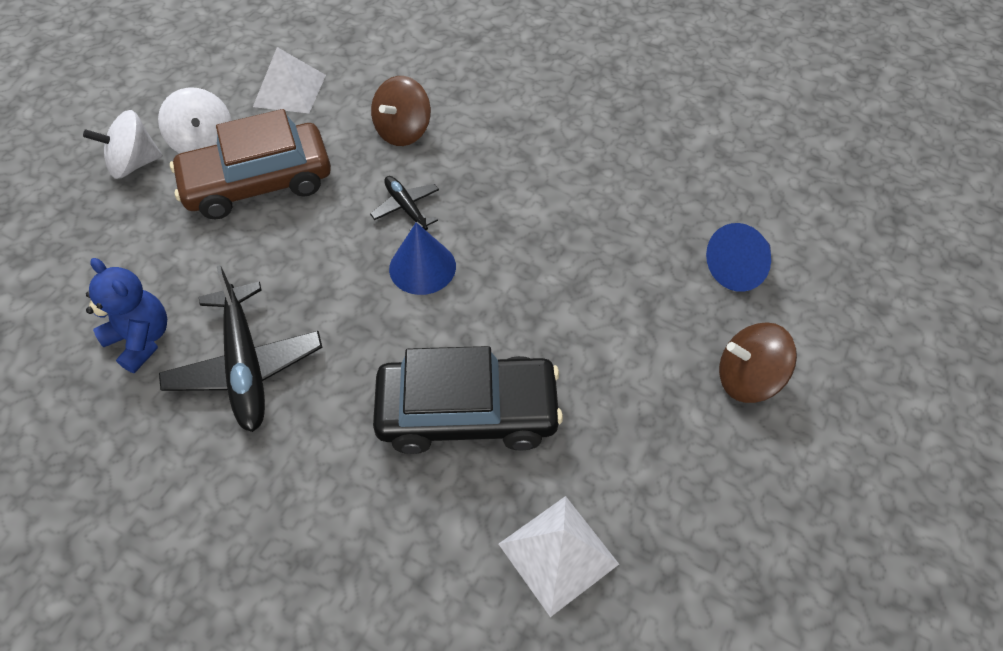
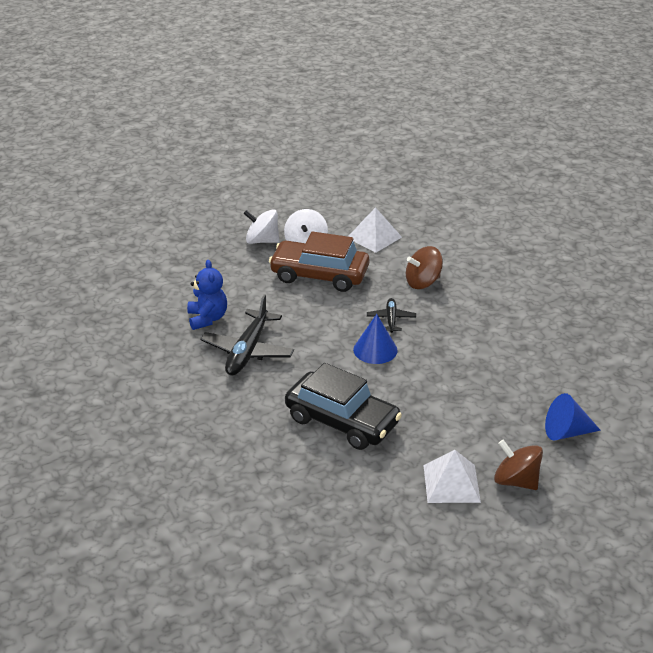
camera: 35 degrees right, 20 degrees down
white pyramid [499,496,619,617] -> white pyramid moved to [423,450,481,503]

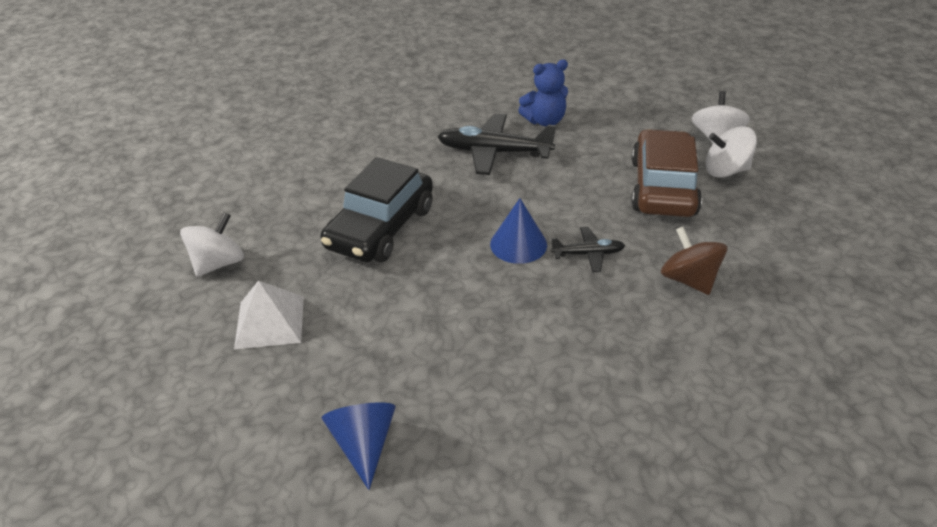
camera: 85 degrees right, 5 degrees up
white pyramid [348,207,402,253] -> none
brown spinning top [494,440,543,490] -> none
none -> white spinning top [180,212,244,277]

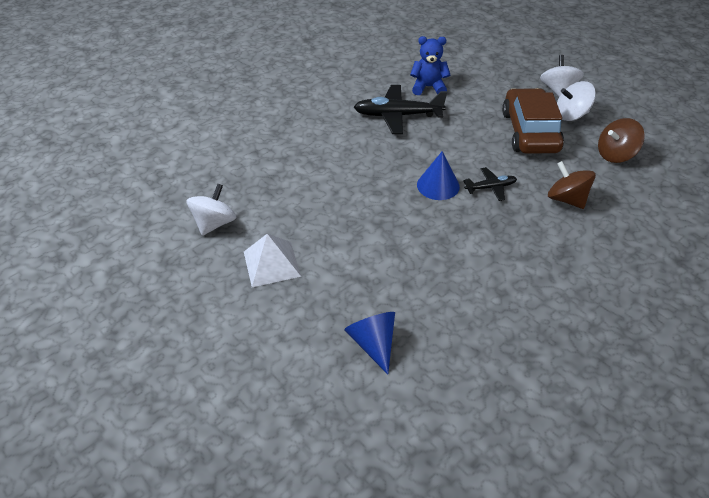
camera: 10 degrees left, 5 degrees up
black car [320,157,433,262] -> none
blue teddy bear [518,59,568,126] -> blue teddy bear turned 150 degrees counterclockwise [410,36,450,95]
none -> brown spinning top [598,118,645,163]

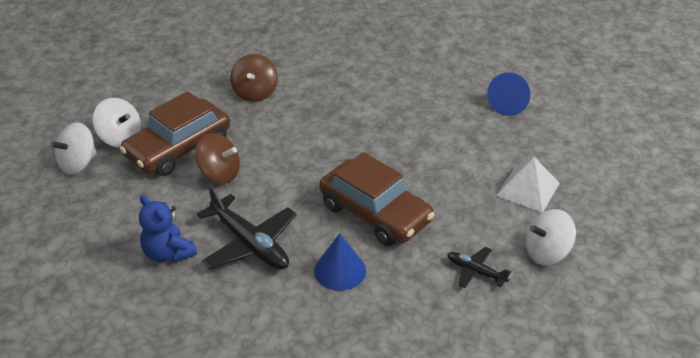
camera: 135 degrees left, 5 degrees down
blue cone [417,151,460,200] -> blue cone moved to [314,233,366,291]
black plane [463,167,517,201] -> black plane moved to [447,247,511,288]
brown spinning top [598,118,645,163] -> brown spinning top moved to [195,133,240,184]
none -> brown car [319,152,434,246]

